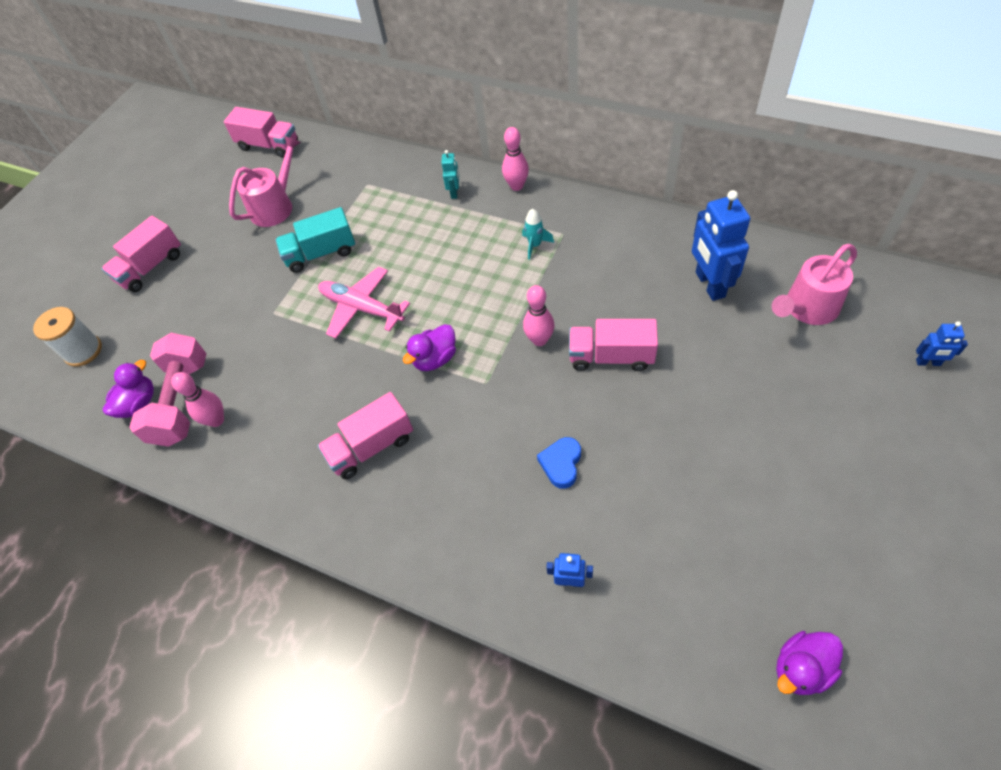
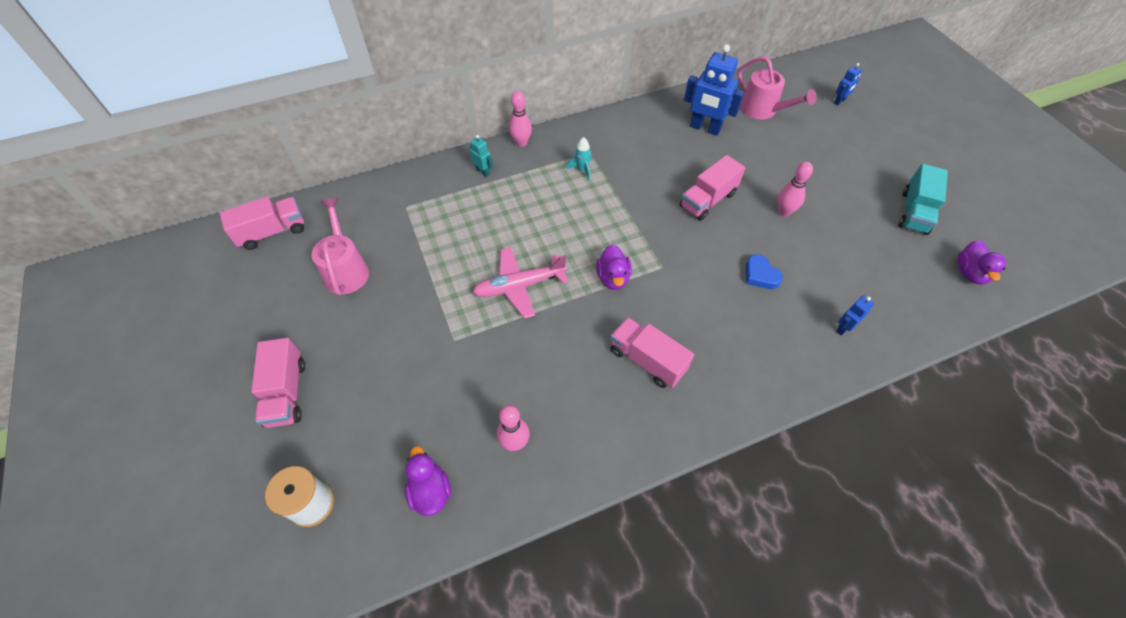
camera: 55 degrees left, 0 degrees up
pink dumbbell [129,333,206,447] -> none
turquoise truck [275,207,355,273] -> turquoise truck moved to [898,164,948,235]
pink truck [317,392,413,479] -> pink truck turned 120 degrees clockwise [610,317,694,388]
pink bowling pin [523,285,554,346] -> pink bowling pin moved to [777,162,813,217]
pink watering can [772,244,857,325] -> pink watering can turned 45 degrees counterclockwise [738,56,816,119]

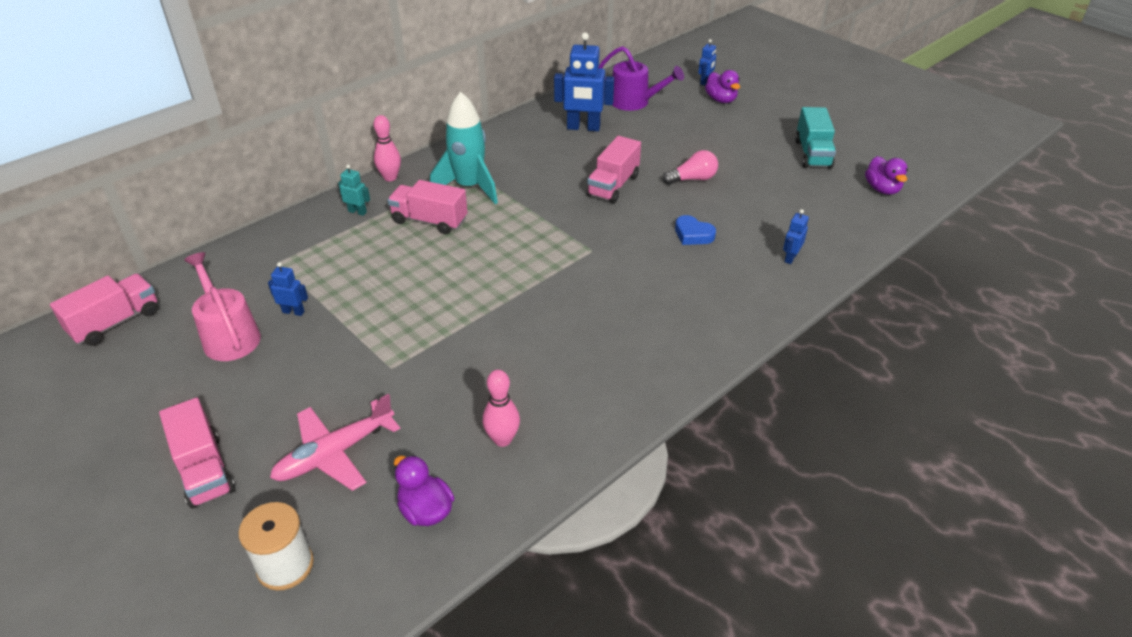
camera: 20 degrees left, 15 degrees down
pink plane [472,247,568,319] -> pink plane moved to [270,394,401,491]
turquoise rocket [566,137,591,181] -> turquoise rocket [430,92,498,204], size x2.20
purple duck [596,245,632,290] -> purple duck moved to [705,70,740,103]
pink truck [610,317,694,388] -> pink truck moved to [388,180,468,234]
pink watering can [738,56,816,119] -> purple watering can [599,46,684,111]
pink bowling pin [777,162,813,217] -> pink light bulb [663,150,718,185]
none -> blue robot [268,262,308,316]

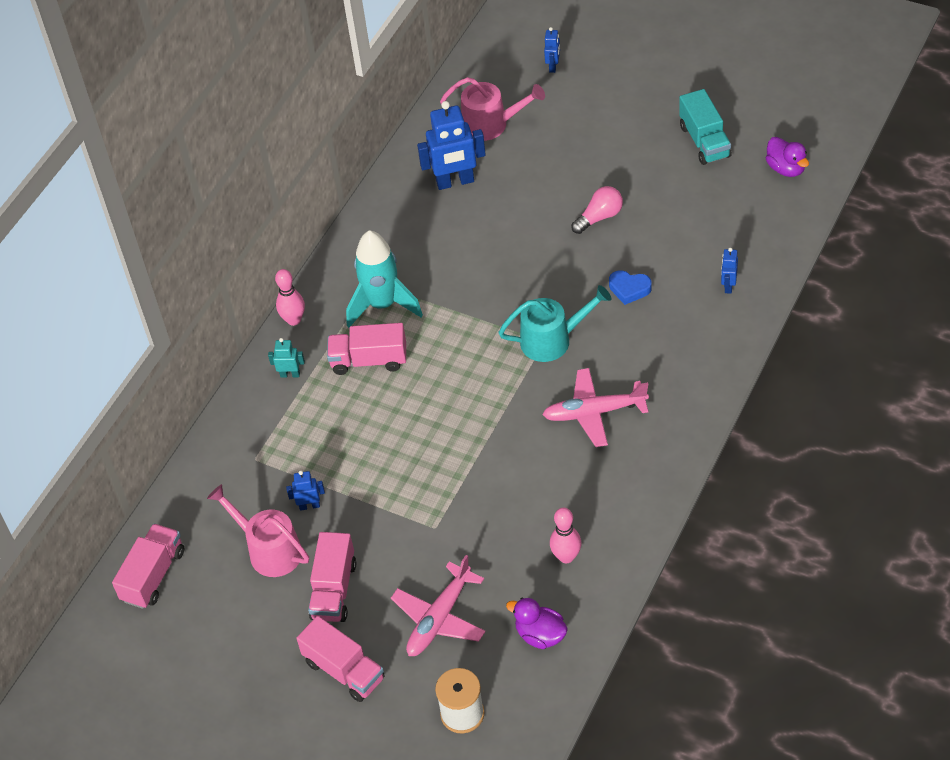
camera: 15 degrees left, 10 degrees up
pink truck [587,136,641,203] -> pink truck moved to [308,532,356,622]
purple watering can [599,46,684,111] -> pink watering can [440,77,545,141]
purple duck [705,70,740,103] -> none
none -> turquoise watering can [498,285,611,362]
none -> pink plane [542,368,649,447]

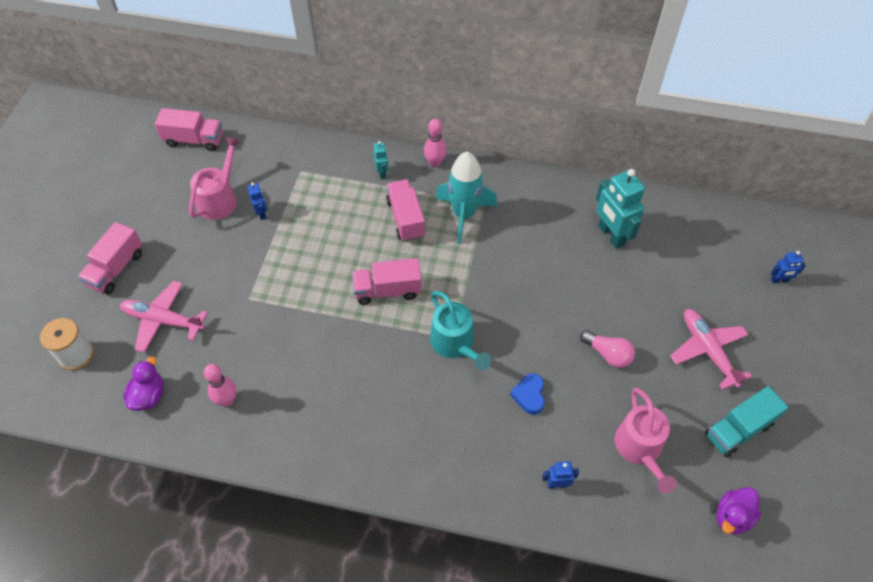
camera: 70 degrees right, 5 degrees up
pink truck [308,532,356,622] -> pink truck moved to [352,258,422,305]
blue robot [417,101,486,190] -> turquoise robot [596,169,645,249]
pink watering can [440,77,545,141] -> pink watering can moved to [614,388,677,493]
pink plane [542,368,649,447] -> pink plane moved to [670,309,752,390]

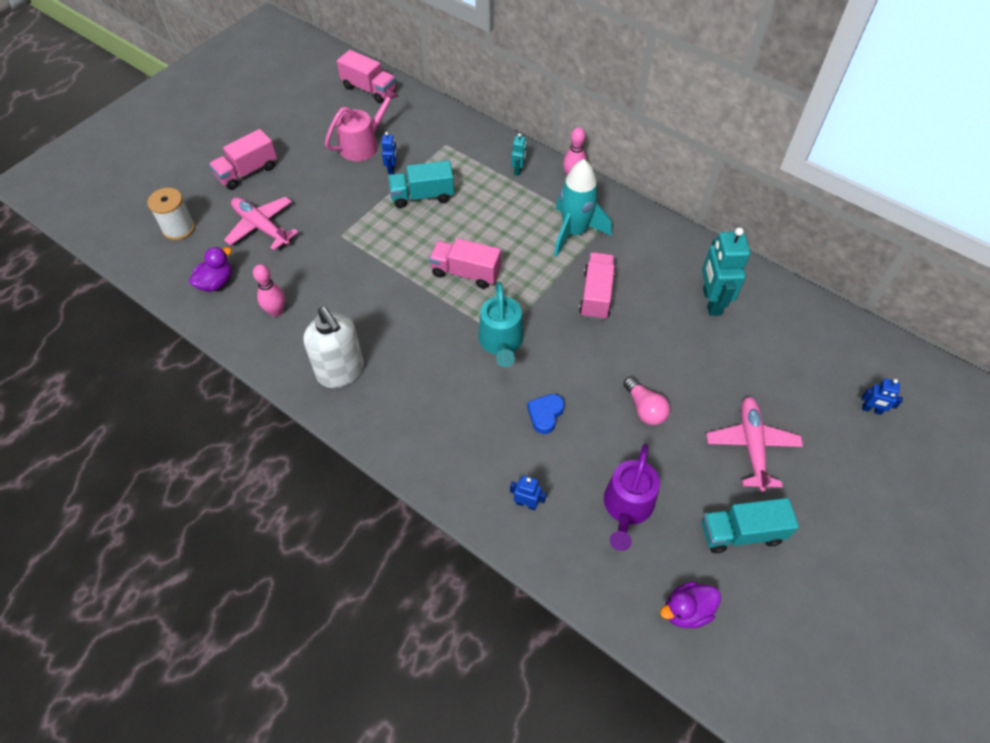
camera: 25 degrees right, 0 degrees up
pink truck [386,179,425,242] -> pink truck moved to [579,252,615,320]
pink watering can [614,388,677,493] -> purple watering can [604,443,660,551]
none -> white soap dispenser [303,307,364,388]
none -> turquoise truck [388,161,454,208]

